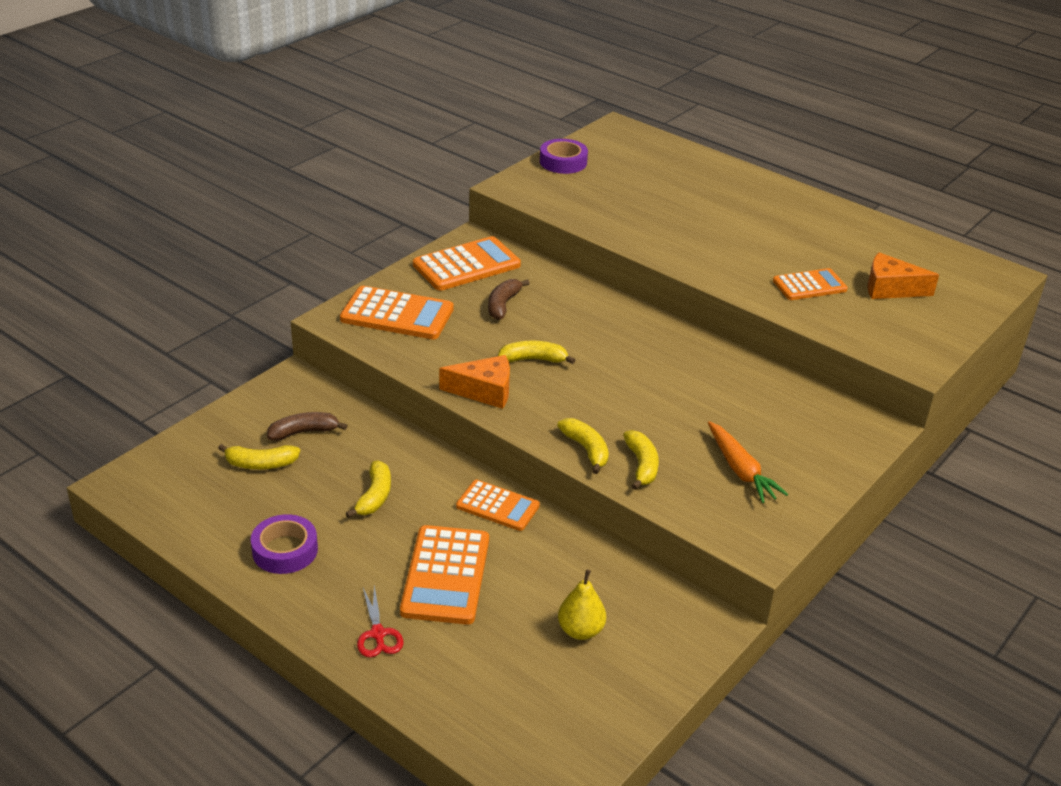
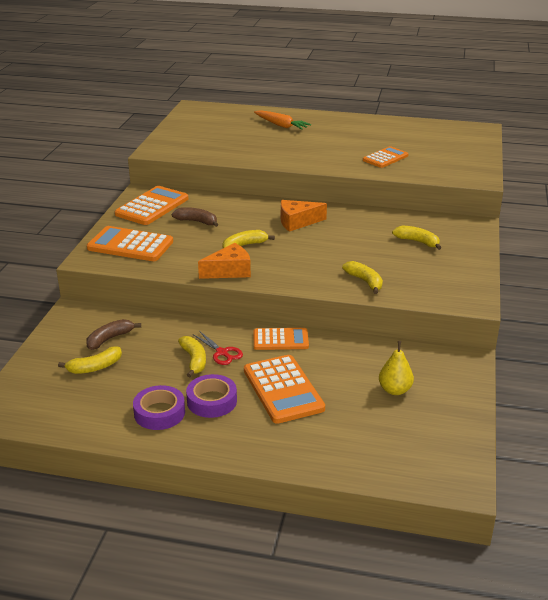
camera: 25 degrees left, 5 degrees down
orange calculator [340,286,454,339] -> orange calculator turned 150 degrees counterclockwise [87,226,173,261]
red scissors [357,585,404,658] -> red scissors moved to [193,331,243,365]
brown banana [488,279,530,320] -> brown banana turned 120 degrees clockwise [172,207,218,227]
purple tape [540,139,588,174] -> purple tape moved to [186,374,237,418]
yellow banana [557,418,609,474] -> yellow banana moved to [392,226,441,250]
orange carrot [708,421,788,503] -> orange carrot moved to [254,110,311,130]
orange cheese [868,252,939,299] -> orange cheese moved to [281,200,327,232]

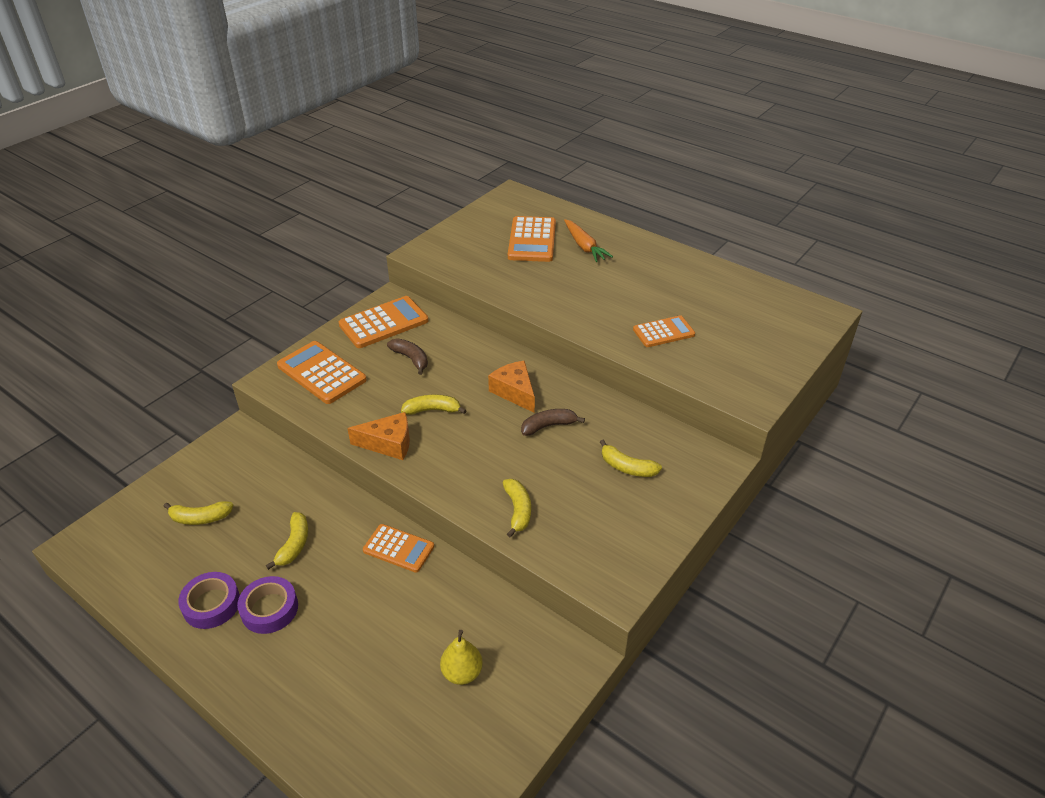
camera: 25 degrees right, 10 degrees up
brown banana [86,319,141,350] -> brown banana moved to [521,409,585,436]
red scissors [193,331,243,365] -> none
orange calculator [244,355,325,424] -> orange calculator moved to [508,216,556,262]
orange cheese [281,200,327,232] -> orange cheese turned 45 degrees clockwise [488,361,535,413]
yellow banana [392,226,441,250] -> yellow banana turned 150 degrees clockwise [600,440,662,477]

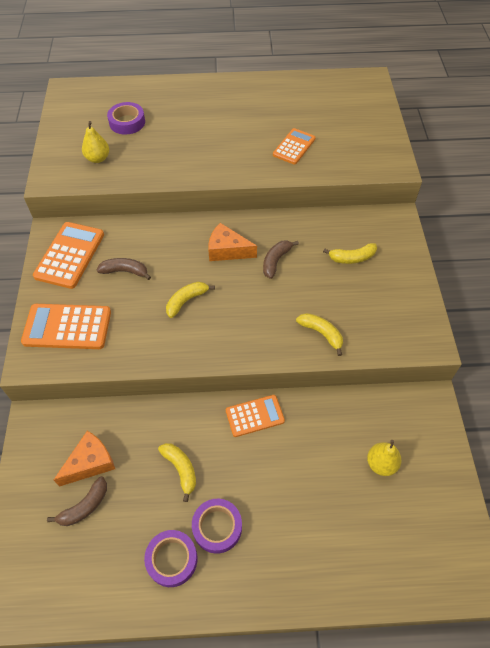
camera: 40 degrees left, 15 degrees up
yellow banana [163,501,233,525] -> brown banana [47,476,107,526]
orange cheese [347,412,410,460] -> orange cheese moved to [54,431,115,487]
orange calculator [508,216,556,262] -> purple tape [107,102,145,135]
orange carrot [564,219,613,262] -> none
none -> yellow pear [82,121,109,163]

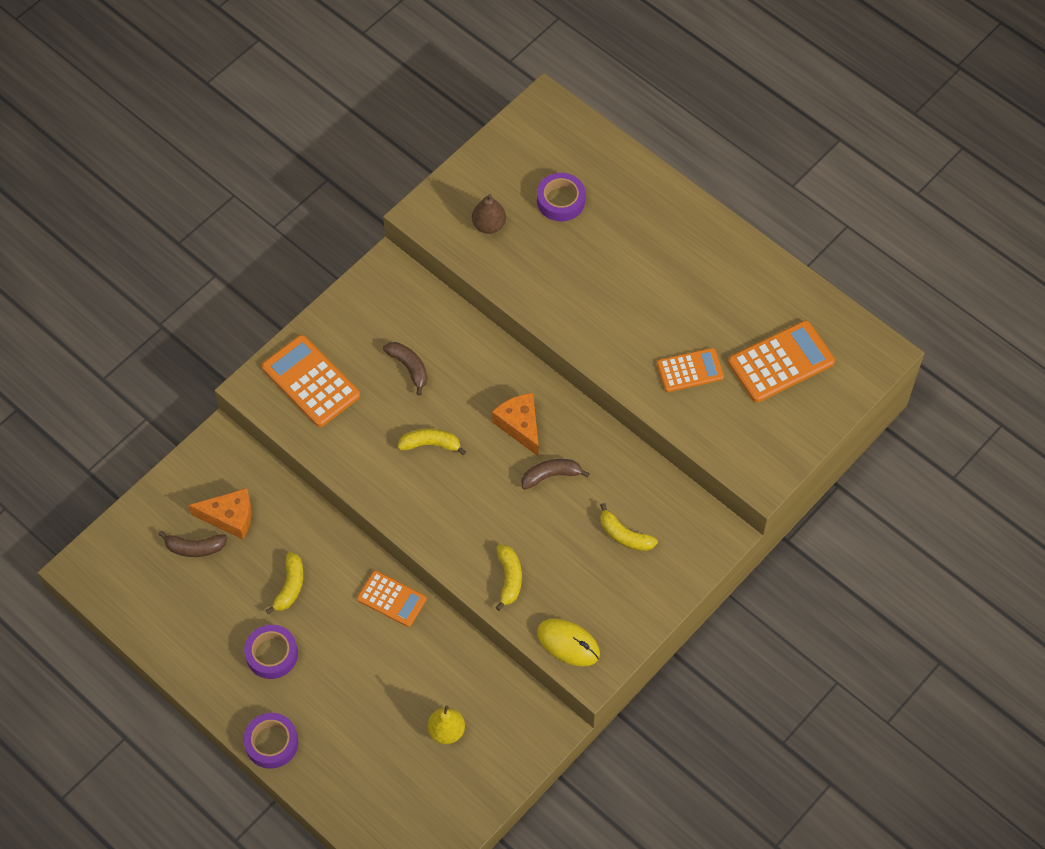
camera: 45 degrees right, 5 degrees up
orange calculator [33,222,104,289] -> orange calculator moved to [728,321,835,402]
yellow pear [82,121,109,163] -> brown pear [472,194,506,234]
purple tape [144,530,197,587] -> purple tape moved to [244,713,298,769]
none -> yellow mouse [537,618,600,666]

